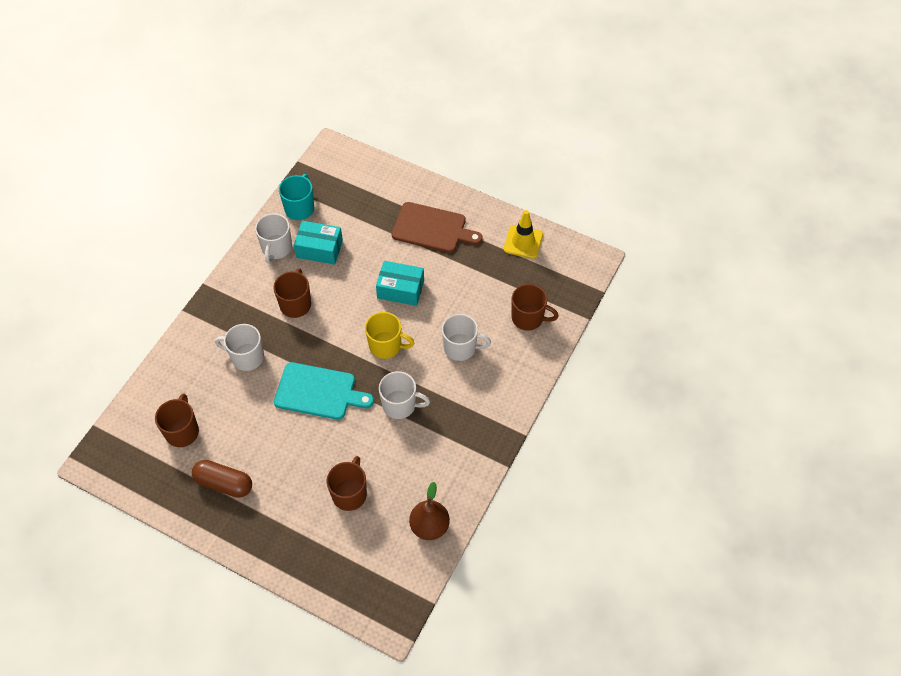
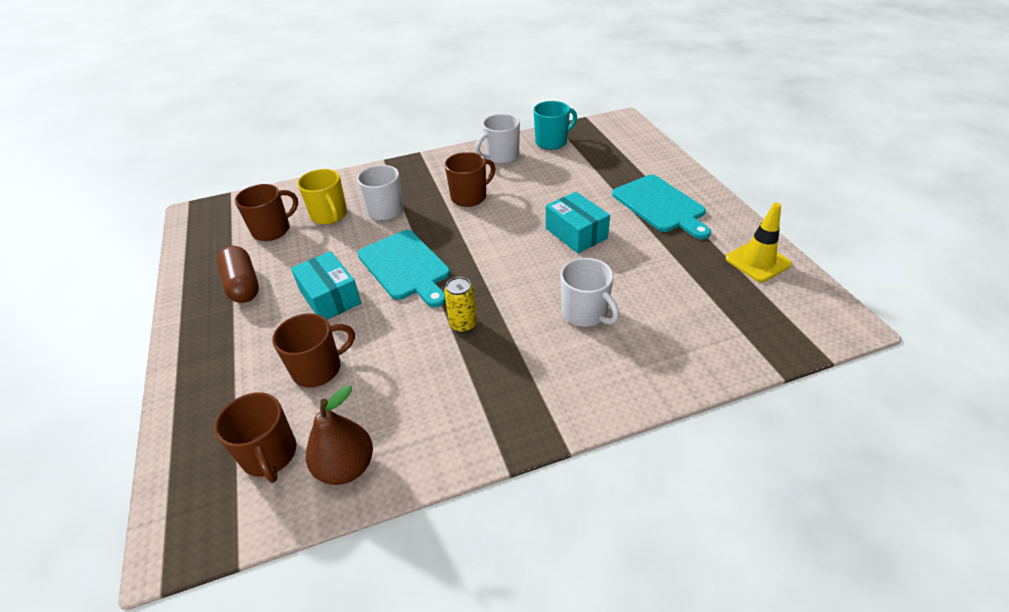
camera: 45 degrees right, 15 degrees down
turquoise box [294,221,343,265] -> turquoise box moved to [291,251,361,320]
yellow mug [365,312,414,359] -> yellow mug moved to [297,169,347,225]
white mug [379,371,430,419] -> yellow can [444,277,477,332]
brown cutting board [392,202,483,253] -> turquoise cutting board [612,175,711,239]
brown mug [512,284,558,331] -> brown mug moved to [215,392,296,483]

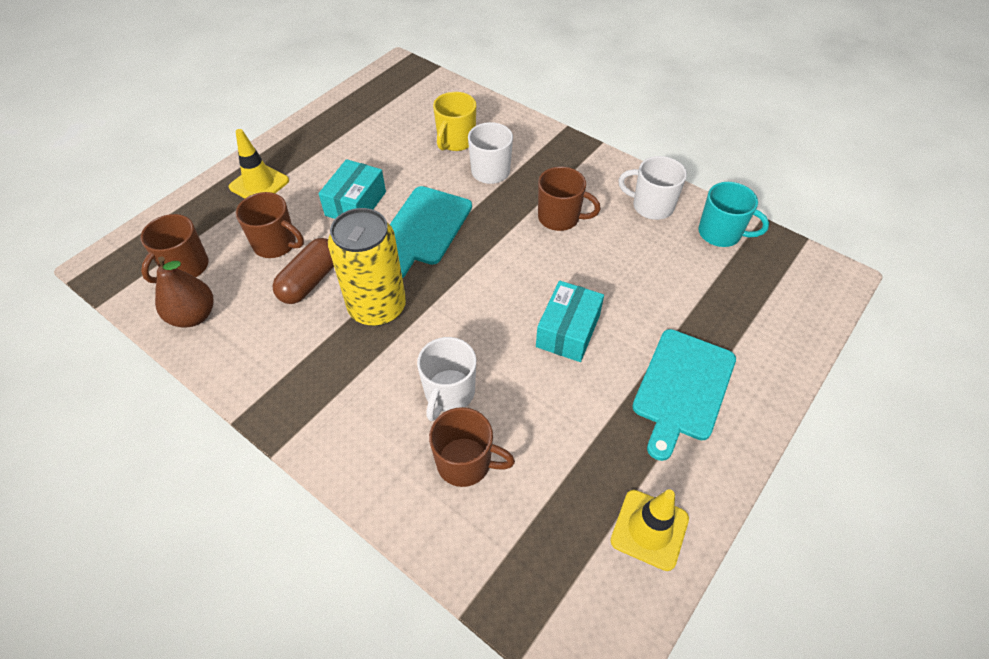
camera: 55 degrees right, 10 degrees up
brown capsule [217,246,259,303] -> brown capsule moved to [272,238,334,304]
brown mug [235,184,298,241] -> brown mug moved to [429,407,515,487]
yellow can [444,277,477,332] -> yellow can [328,208,406,326], size x2.08
none -> yellow traffic cone [229,129,289,198]

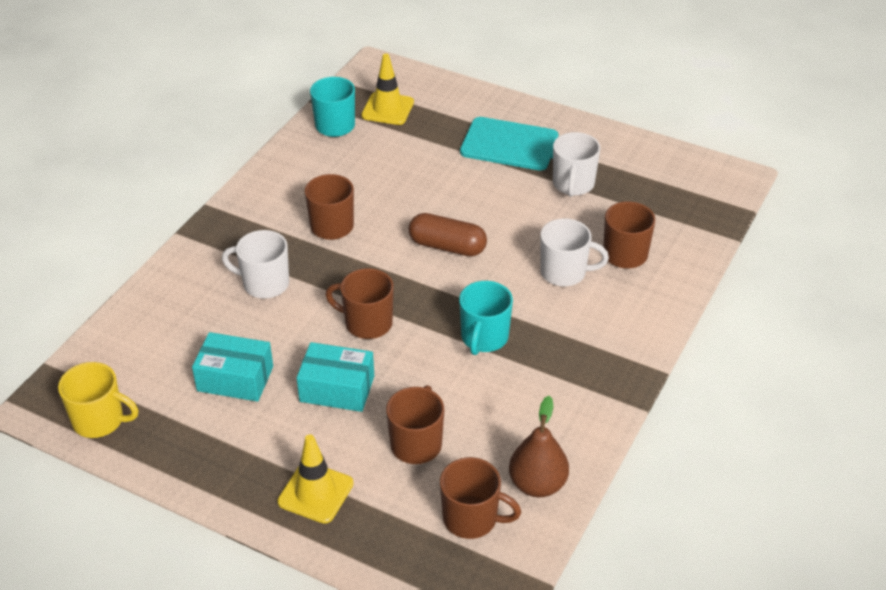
camera: 100 degrees left, 10 degrees down
brown capsule [272,238,334,304] -> brown capsule moved to [409,213,487,256]
yellow can [328,208,406,326] -> turquoise mug [459,281,513,355]
turquoise cutting board [390,186,472,278] -> brown mug [325,268,394,339]
yellow mug [433,92,476,151] -> yellow mug moved to [58,362,139,438]
turquoise box [536,281,604,362] -> turquoise box moved to [192,332,273,402]
yellow traffic cone [611,490,689,571] -> yellow traffic cone moved to [361,54,414,125]
white mug [618,156,687,220] -> white mug moved to [553,132,600,197]

